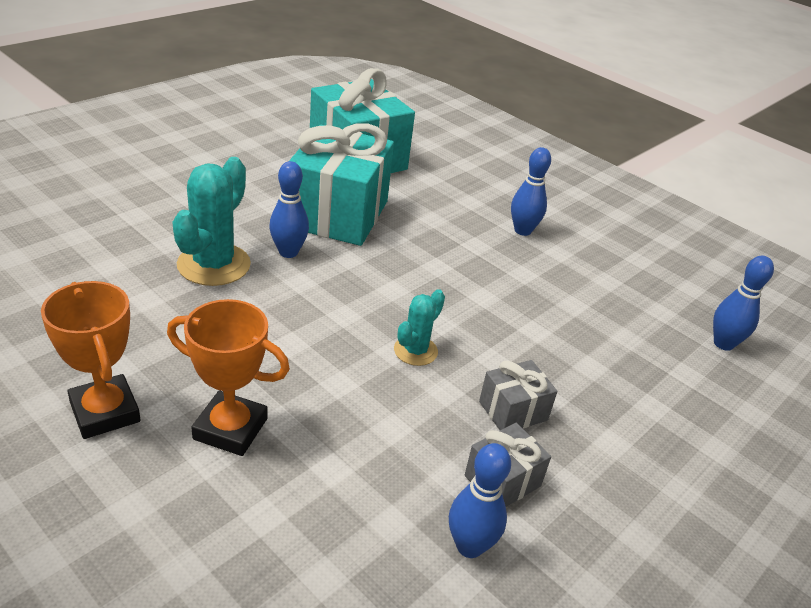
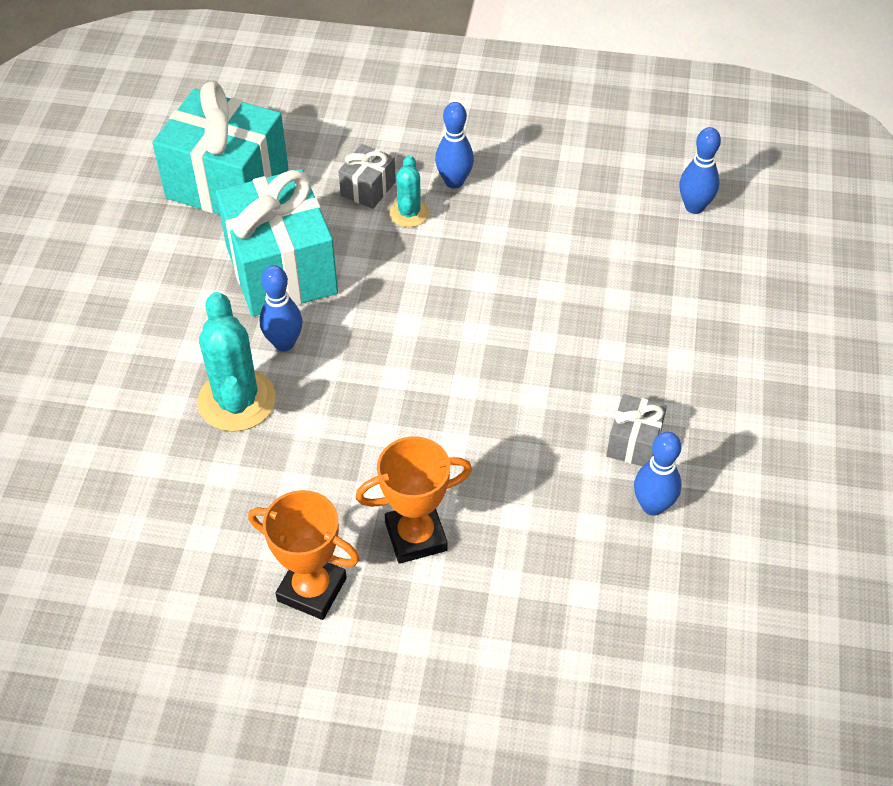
camera: 30 degrees left, 15 degrees up
turquoise cactus [394,289,445,366] -> turquoise cactus moved to [390,155,429,227]
grey gift [479,360,557,430] -> grey gift moved to [338,144,396,209]

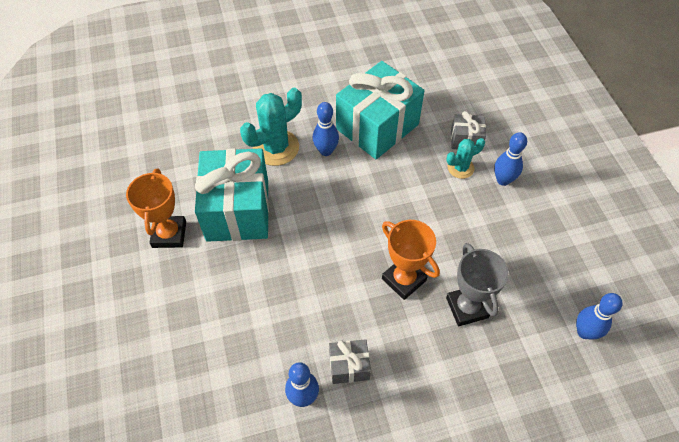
camera: 65 degrees right, 5 degrees up
turquoise gift [152,81,288,215] -> turquoise gift moved to [195,148,269,242]
orange trophy [355,436,472,564] -> orange trophy moved to [382,220,440,300]
none -> grey trophy [446,243,509,326]

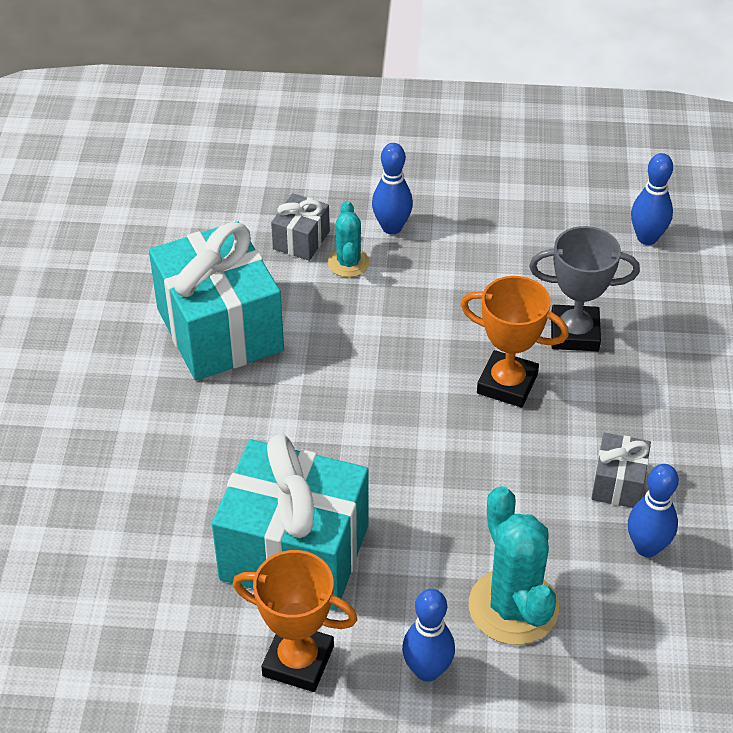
camera: 70 degrees left, 10 degrees down
turquoise cactus [240,88,302,166] -> turquoise cactus moved to [469,486,559,645]
blue bowling pin [313,102,339,156] -> blue bowling pin moved to [402,589,455,682]
orange trophy [382,220,440,300] -> orange trophy turned 45 degrees clockwise [461,276,569,407]

